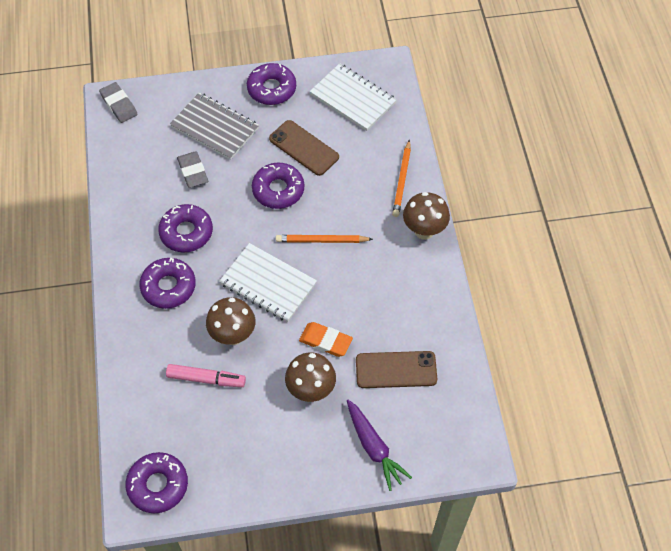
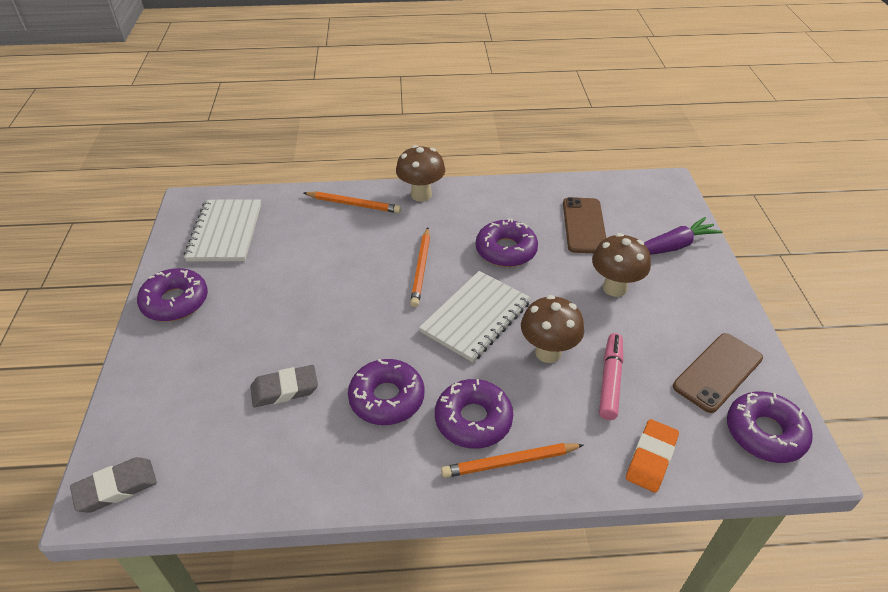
camera: 85 degrees left, 15 degrees down
grey notebook [170,93,259,160] -> none
purple donut [252,163,304,209] -> purple donut moved to [476,218,538,267]
brown phone [269,120,339,176] -> brown phone moved to [673,333,763,413]
orange eraser [299,322,353,357] -> orange eraser moved to [626,419,679,493]
white notebook [310,63,397,131] -> white notebook turned 45 degrees counterclockwise [184,199,261,262]
none -> orange pencil [441,443,584,478]

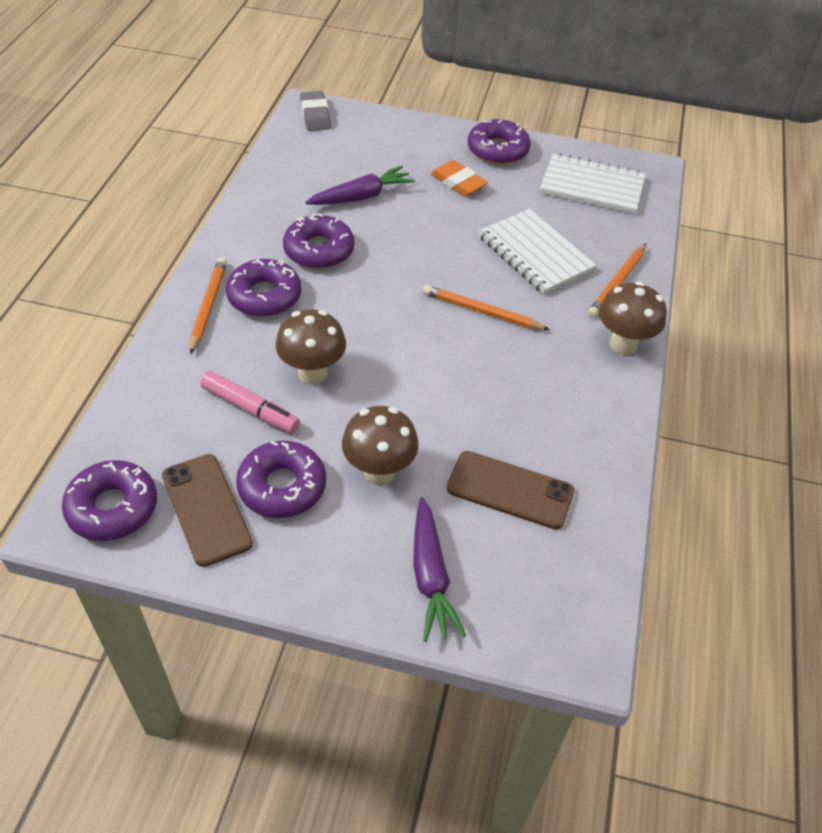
camera: 105 degrees right, 5 degrees up
grey eraser [250,365,318,407] -> purple carrot [305,166,415,205]
white notebook [419,271,531,362] -> white notebook moved to [479,209,596,294]
purple donut [476,218,538,267] -> purple donut moved to [236,441,326,518]
orange eraser [626,419,679,493] -> orange eraser moved to [430,160,488,196]

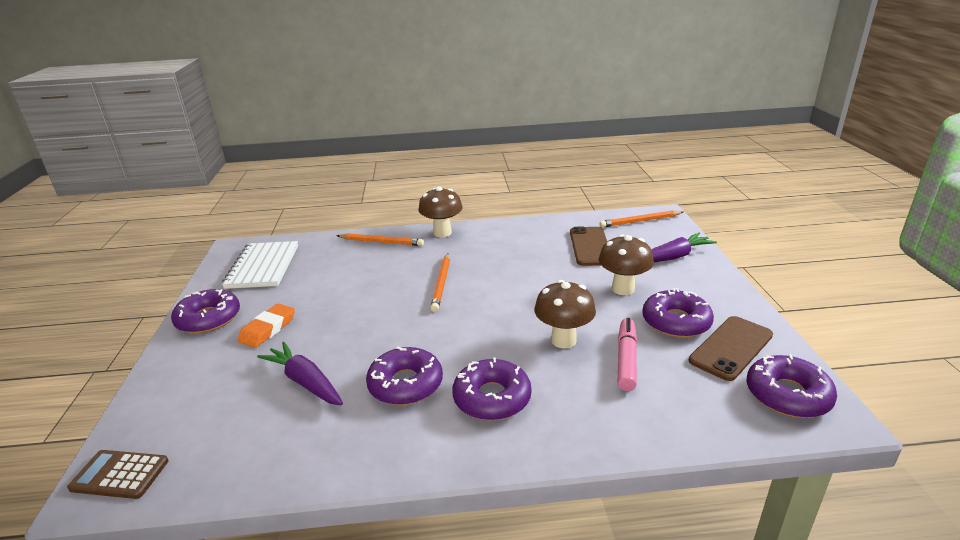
camera: 105 degrees left, 20 degrees down
orange pencil [190,257,227,354] -> orange pencil moved to [599,210,683,228]
grey eraser [300,91,331,131] -> brown calculator [67,450,168,499]
white notebook [479,209,596,294] -> none

